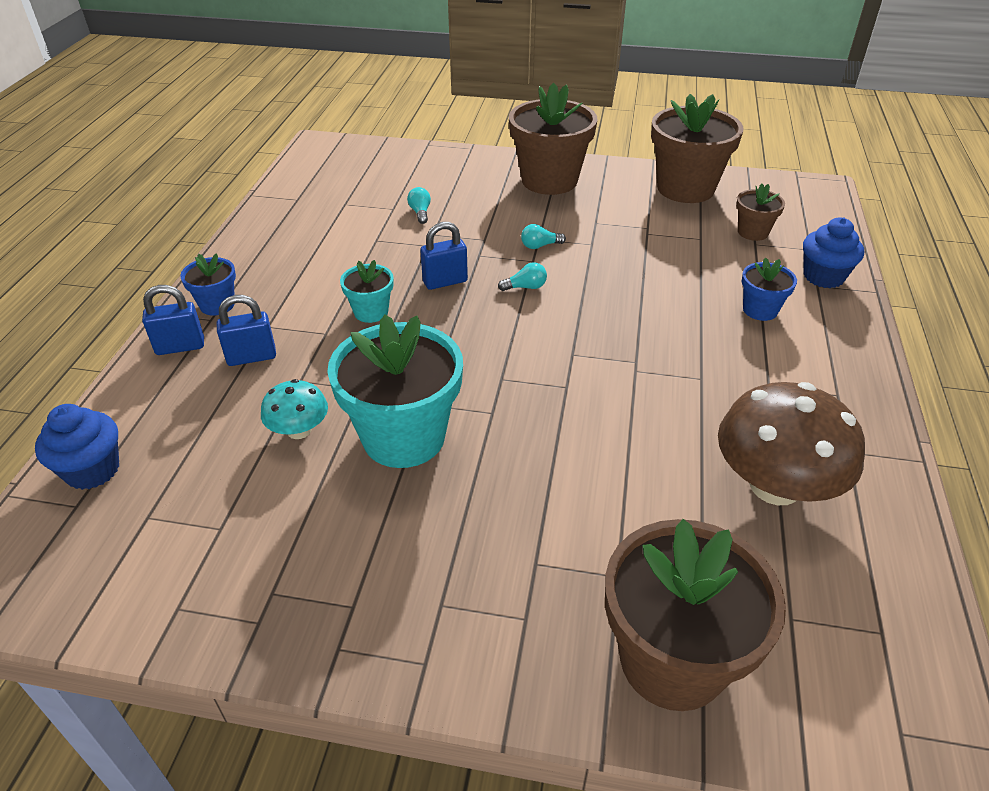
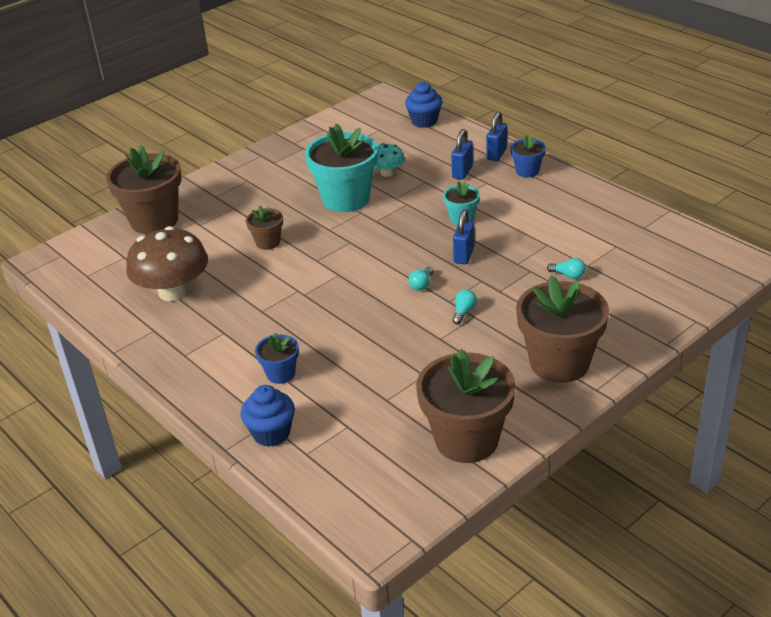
camera: 130 degrees right, 5 degrees down
brown flower pot [736,184,785,241] -> brown flower pot moved to [246,205,283,250]

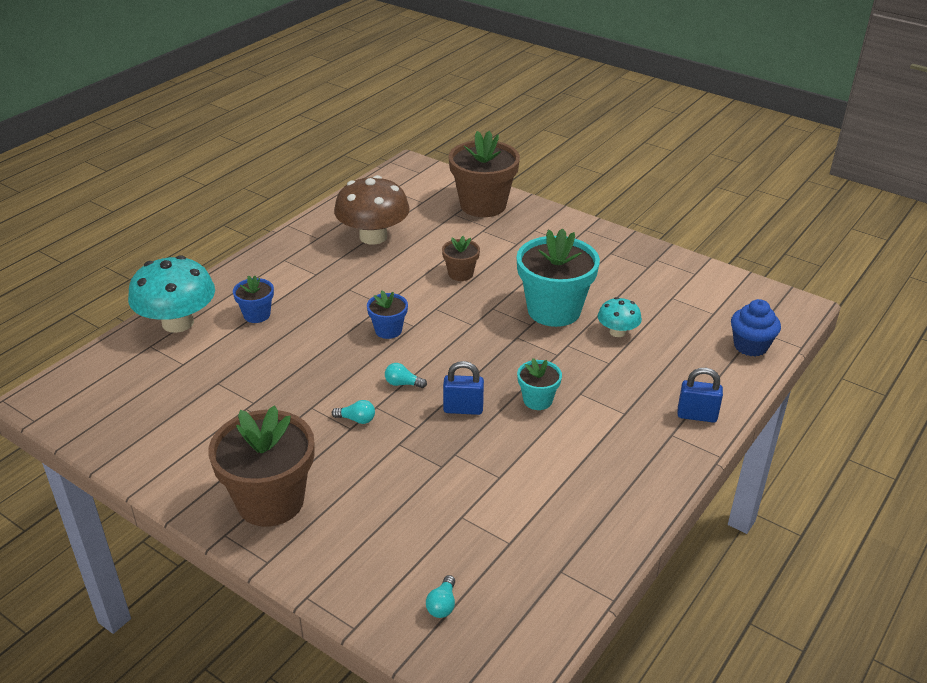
camera: 75 degrees right, 0 degrees up
blue cupcake [240,385,295,447] -> turquoise mushroom [128,255,215,333]
brown flower pot [416,349,516,463] -> none
blue padlock [451,129,473,180] -> none
blue flower pot [511,135,546,177] -> blue flower pot moved to [367,290,408,339]
turquoise light bulb [547,258,586,279] -> turquoise light bulb moved to [426,575,455,618]

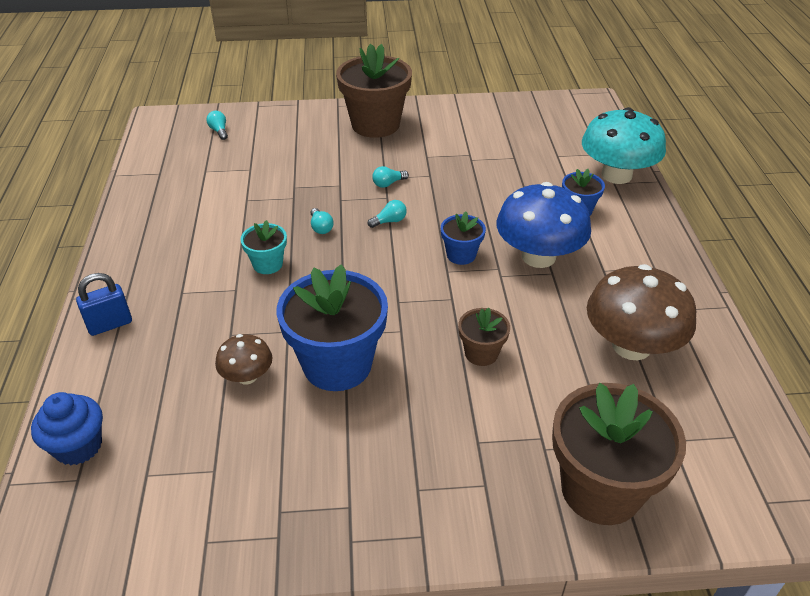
camera: 140 degrees right, 5 degrees up
blue padlock [443,361,484,415] -> turquoise light bulb [311,208,334,234]
turquoise flower pot [517,228,600,327] -> blue flower pot [277,264,388,391]
turquoise mushroom [598,297,642,337] -> brown mushroom [215,334,272,384]
none -> blue mushroom [496,182,591,268]

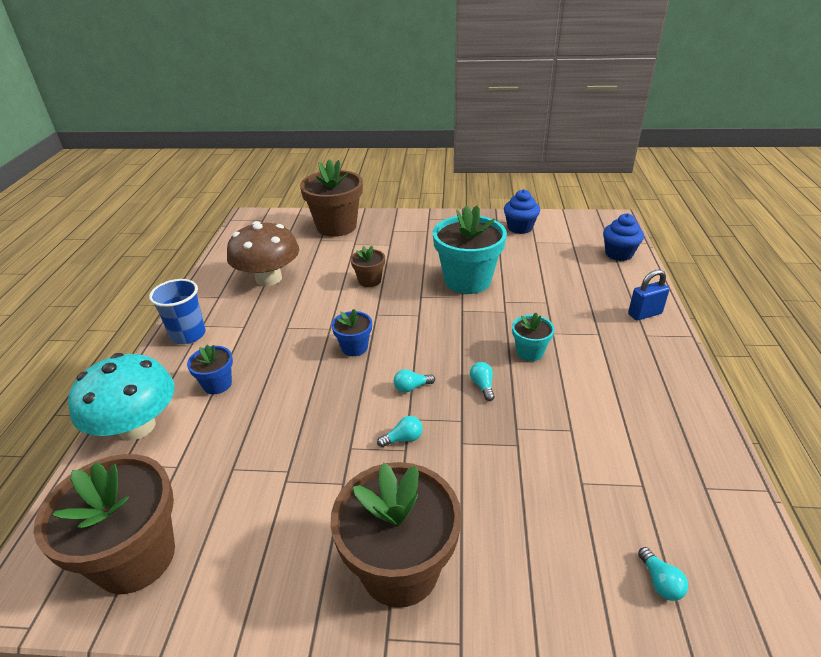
camera: 170 degrees left, 5 degrees down
brown mushroom [215,334,272,384] -> none
blue flower pot [277,264,388,391] -> turquoise flower pot [433,205,507,294]
blue mushroom [496,182,591,268] -> none
none -> brown flower pot [34,454,175,594]
none -> blue cup [149,279,206,344]
none -> blue cupcake [504,189,540,234]

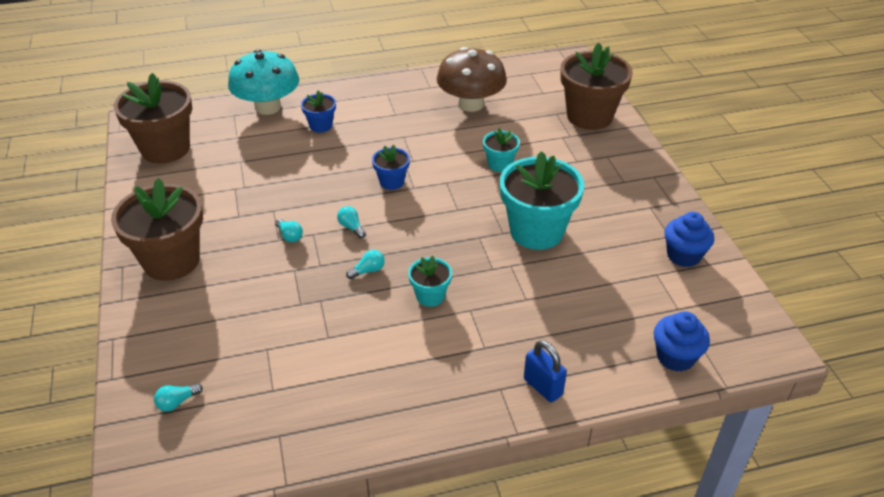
camera: 70 degrees right, 5 degrees up
blue cup [149,279,206,344] -> none
brown flower pot [350,246,385,287] -> turquoise flower pot [483,128,520,172]

